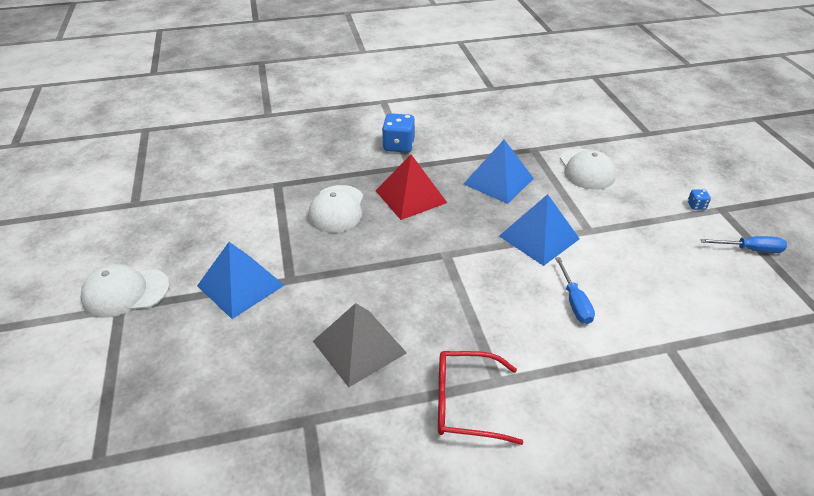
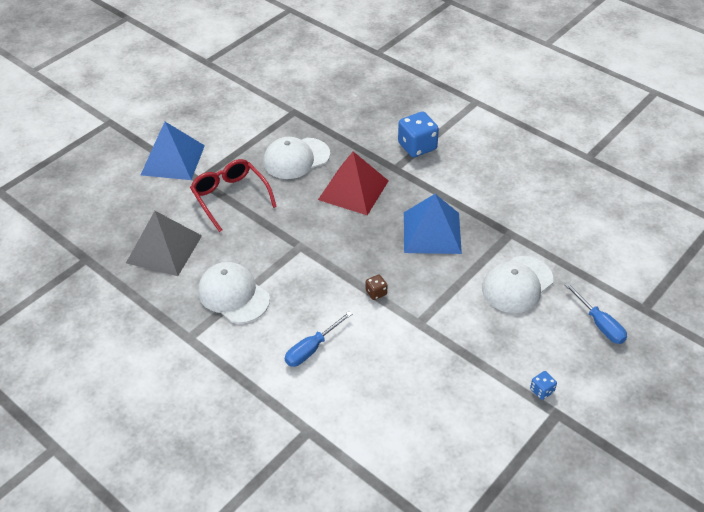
camera: 55 degrees right, 5 degrees up
white cap [80,264,170,318] -> white cap moved to [198,262,270,324]
red glasses [438,351,523,445] -> red glasses moved to [190,159,277,232]
blue pyramid [499,194,580,266] -> brown dice [366,275,387,300]
blue screwdriver [700,236,787,253] -> blue screwdriver moved to [564,283,627,344]

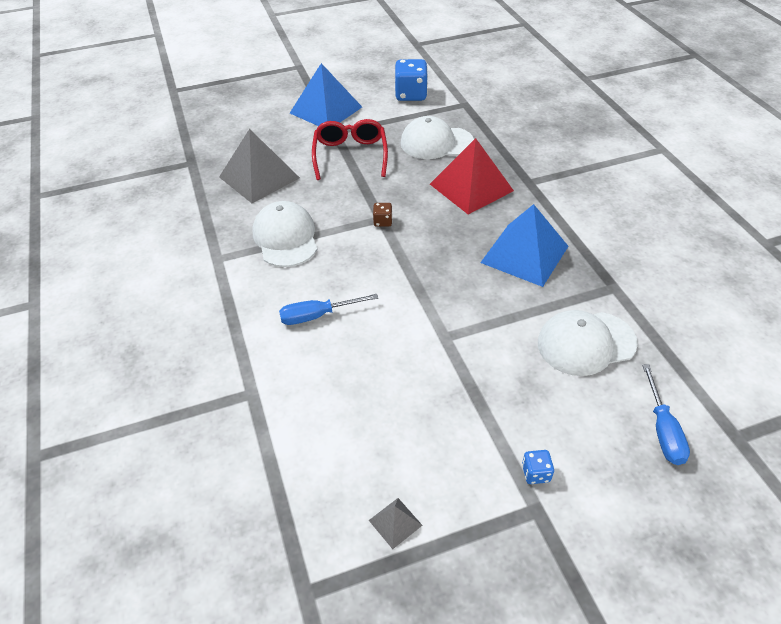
camera: 30 degrees right, 0 degrees up
brown dice [366,275,387,300] -> brown dice moved to [373,203,392,227]
blue dice [398,112,439,157] -> blue dice moved to [395,59,428,101]
none -> grey pyramid [369,498,423,549]

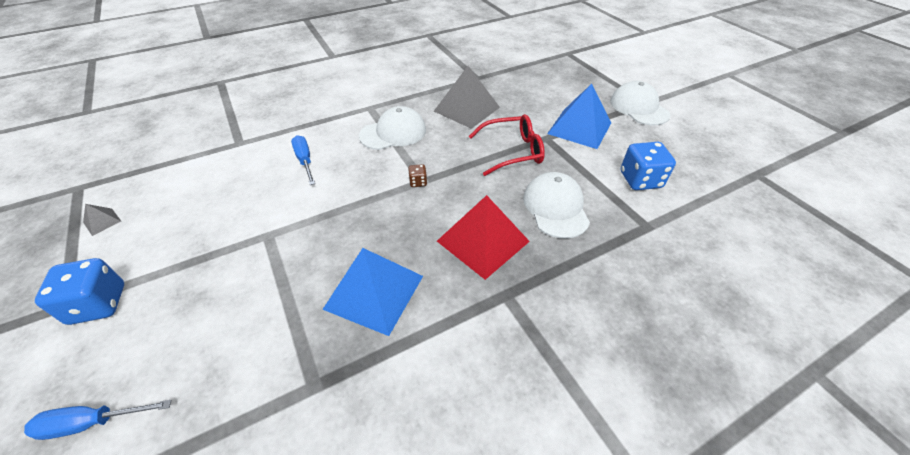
camera: 80 degrees right, 0 degrees up
blue dice [522,450,554,484] -> blue dice [35,258,124,325], size x2.10
white cap [538,310,638,376] -> white cap moved to [610,81,671,125]

